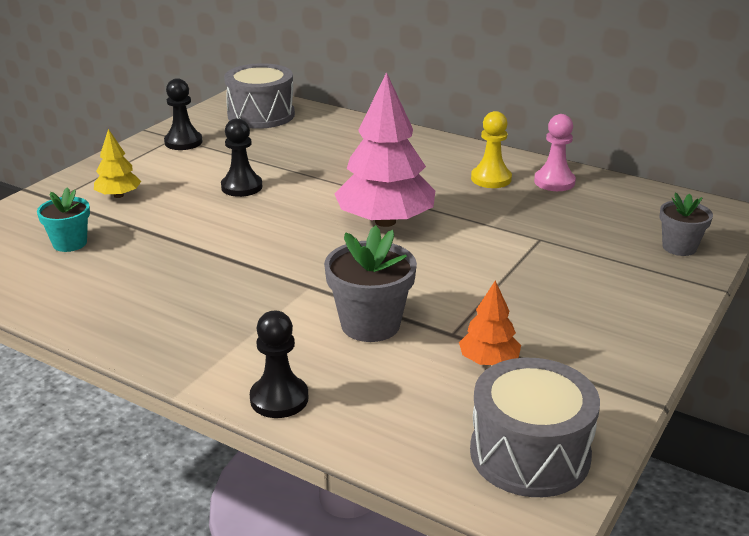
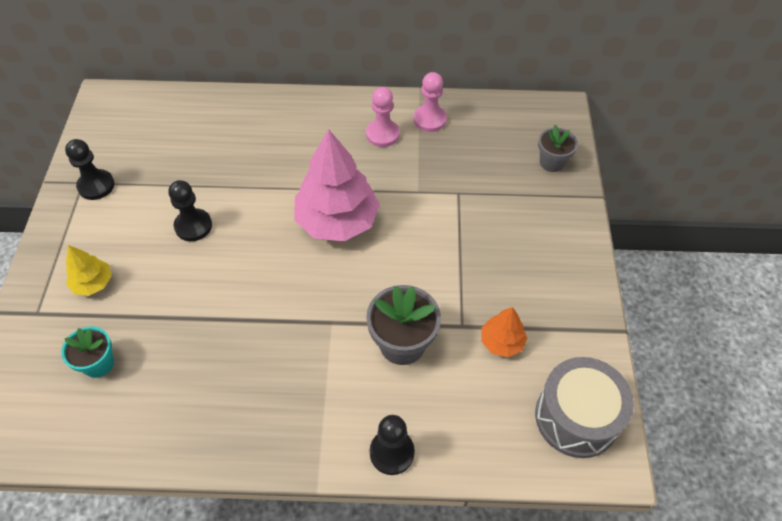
camera: 30 degrees left, 25 degrees up
grey drum [224,63,295,129] -> none
yellow pawn [471,111,512,188] -> pink pawn [366,87,400,147]

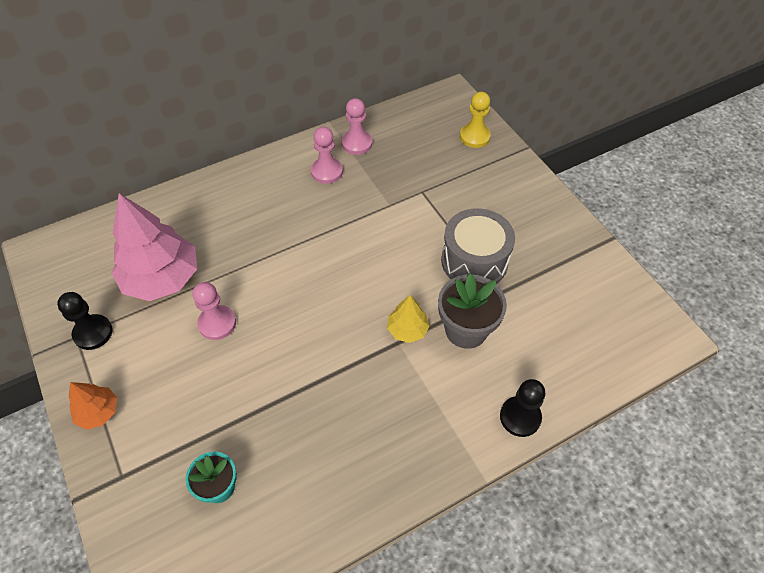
camera: 30 degrees left, 0 degrees up
yellow tree [66,245,112,296] -> yellow tree moved to [387,295,430,343]
black pawn [168,180,212,241] -> pink pawn [193,282,236,340]
pink tree [294,129,380,242] -> pink tree moved to [111,193,197,301]
orange tree [481,307,527,357] -> orange tree moved to [69,382,117,430]
grey drum [535,357,634,458] -> grey drum moved to [441,208,515,284]
grey flower pot [538,125,578,172] -> yellow pawn [460,92,491,148]

